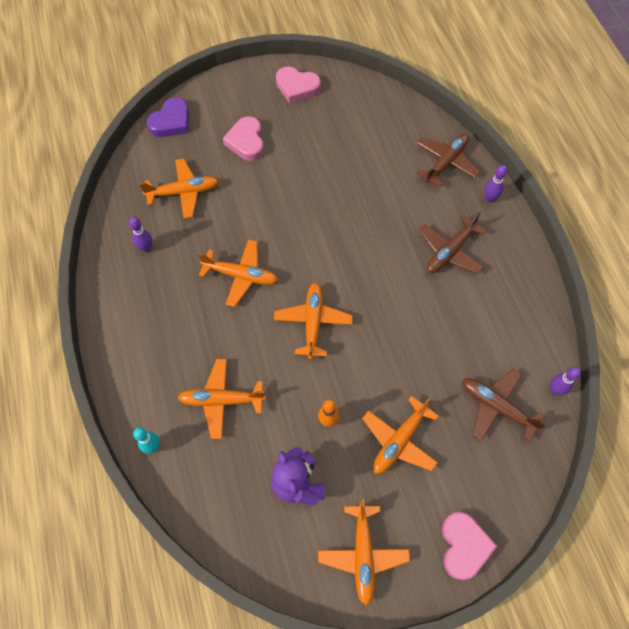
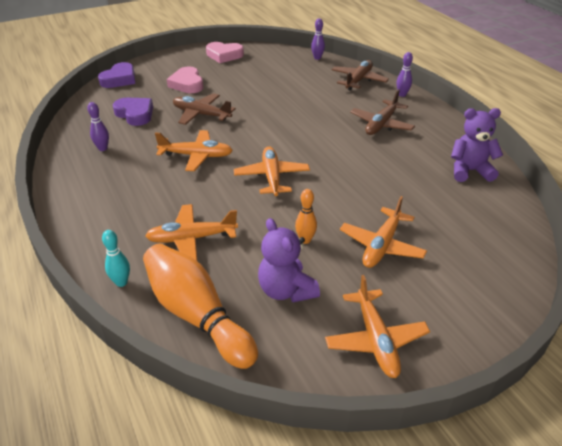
camera: 10 degrees left, 25 degrees down
orange plane [139,159,219,219] -> purple heart [113,98,153,126]
pink heart [442,512,497,580] -> none
brown plane [462,369,547,442] -> brown plane moved to [173,93,236,125]
purple bowling pin [550,367,581,395] -> purple bowling pin moved to [311,18,325,60]
none -> orange bowling pin [143,244,258,369]
none -> purple teddy bear [451,108,503,182]

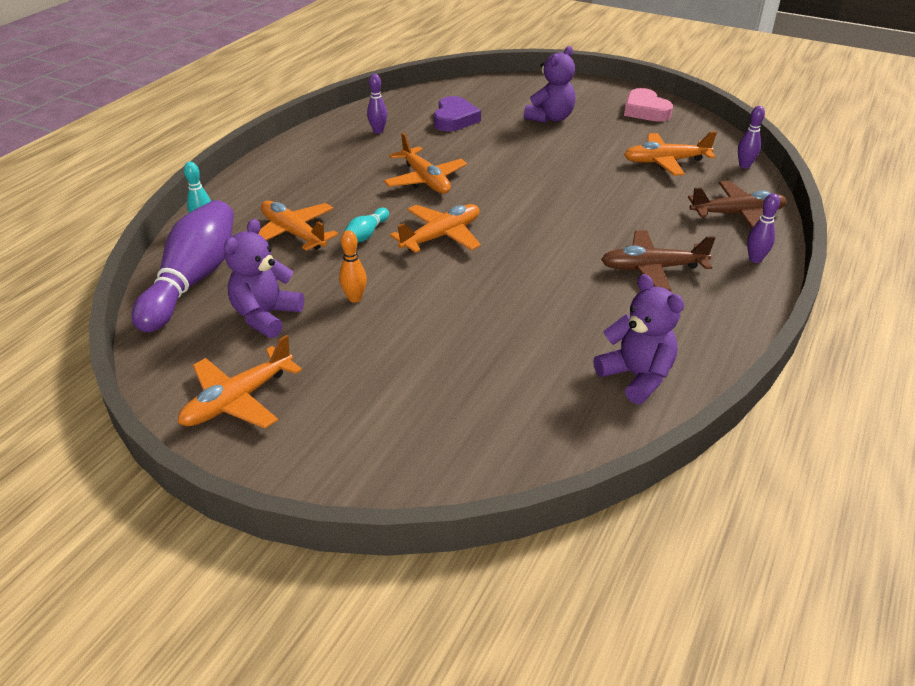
camera: 55 degrees right, 0 degrees up
purple heart [98,62,135,88] -> none
orange bowling pin [143,244,258,369] -> purple bowling pin [132,200,234,332]
pink heart [167,66,203,93] -> purple teddy bear [524,46,576,123]
brown plane [173,93,236,125] -> none
orange plane [340,196,427,268] -> orange plane moved to [624,131,717,176]
none -> turquoise bowling pin [344,208,389,243]

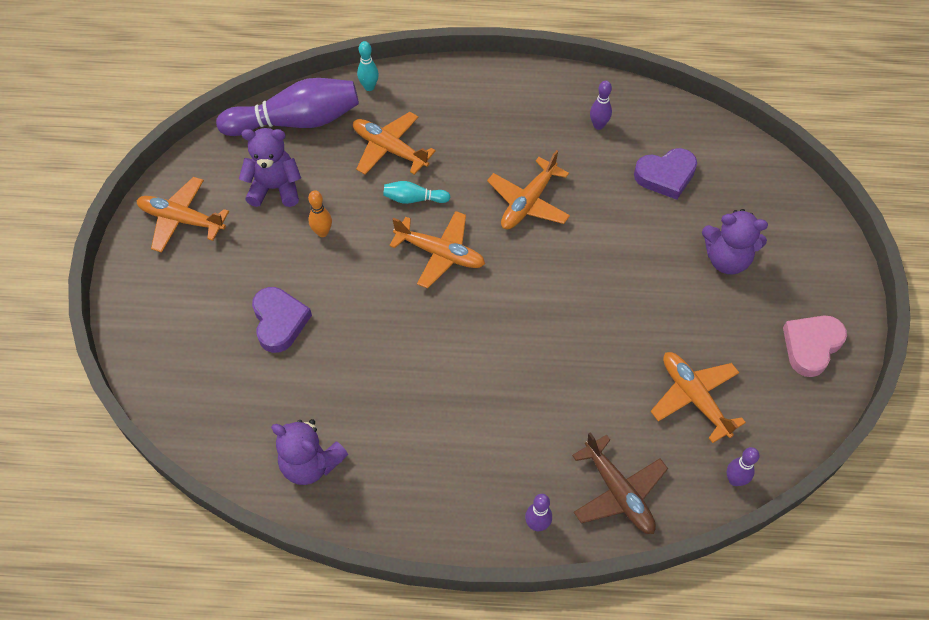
camera: 65 degrees right, 20 degrees up
orange plane [259,201,338,251] -> orange plane turned 75 degrees counterclockwise [353,112,436,175]
purple teddy bear [593,274,684,404] -> purple teddy bear turned 90 degrees clockwise [271,419,348,485]
brown plane [601,230,715,292] -> none
none -> purple heart [252,287,312,353]

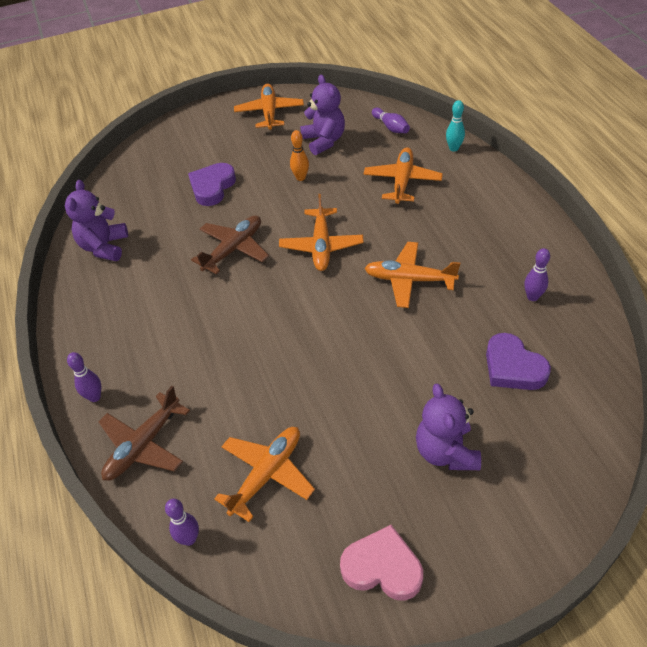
camera: 70 degrees right, 10 degrees down
purple bowling pin [216,78,359,136] -> purple bowling pin [372,108,410,133], size x0.45
purple heart [252,287,312,353] -> purple heart turned 150 degrees clockwise [188,163,236,206]
turquoise bowling pin [383,181,451,204] -> none
none -> brown plane [191,215,269,275]

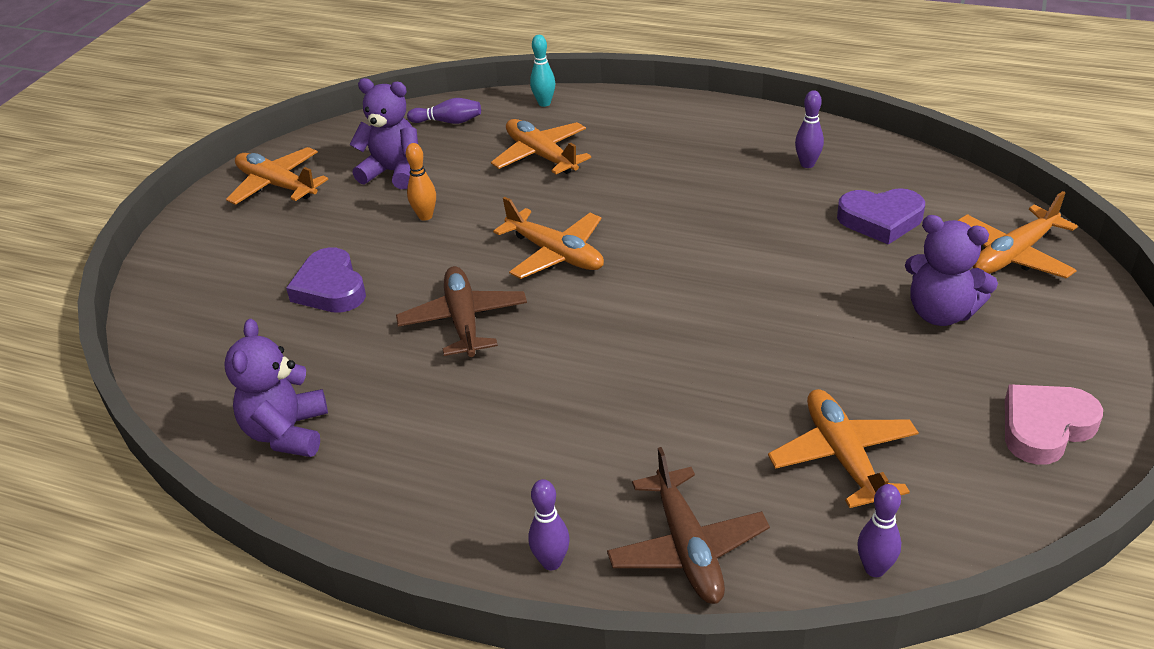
camera: 50 degrees left, 10 degrees down
purple teddy bear [65,180,128,261] -> purple teddy bear turned 45 degrees clockwise [224,319,328,457]
orange plane [364,242,460,308] -> orange plane moved to [957,191,1078,279]

